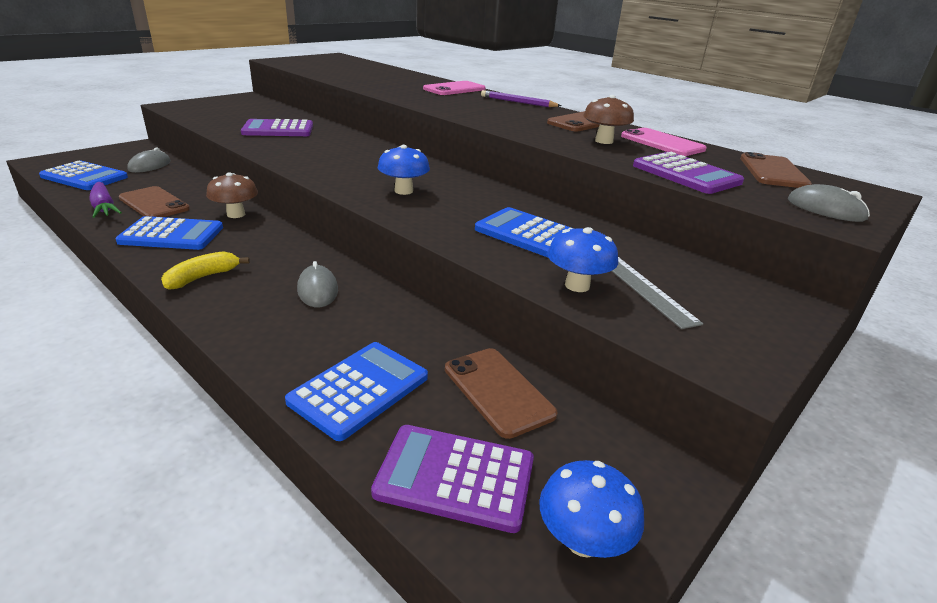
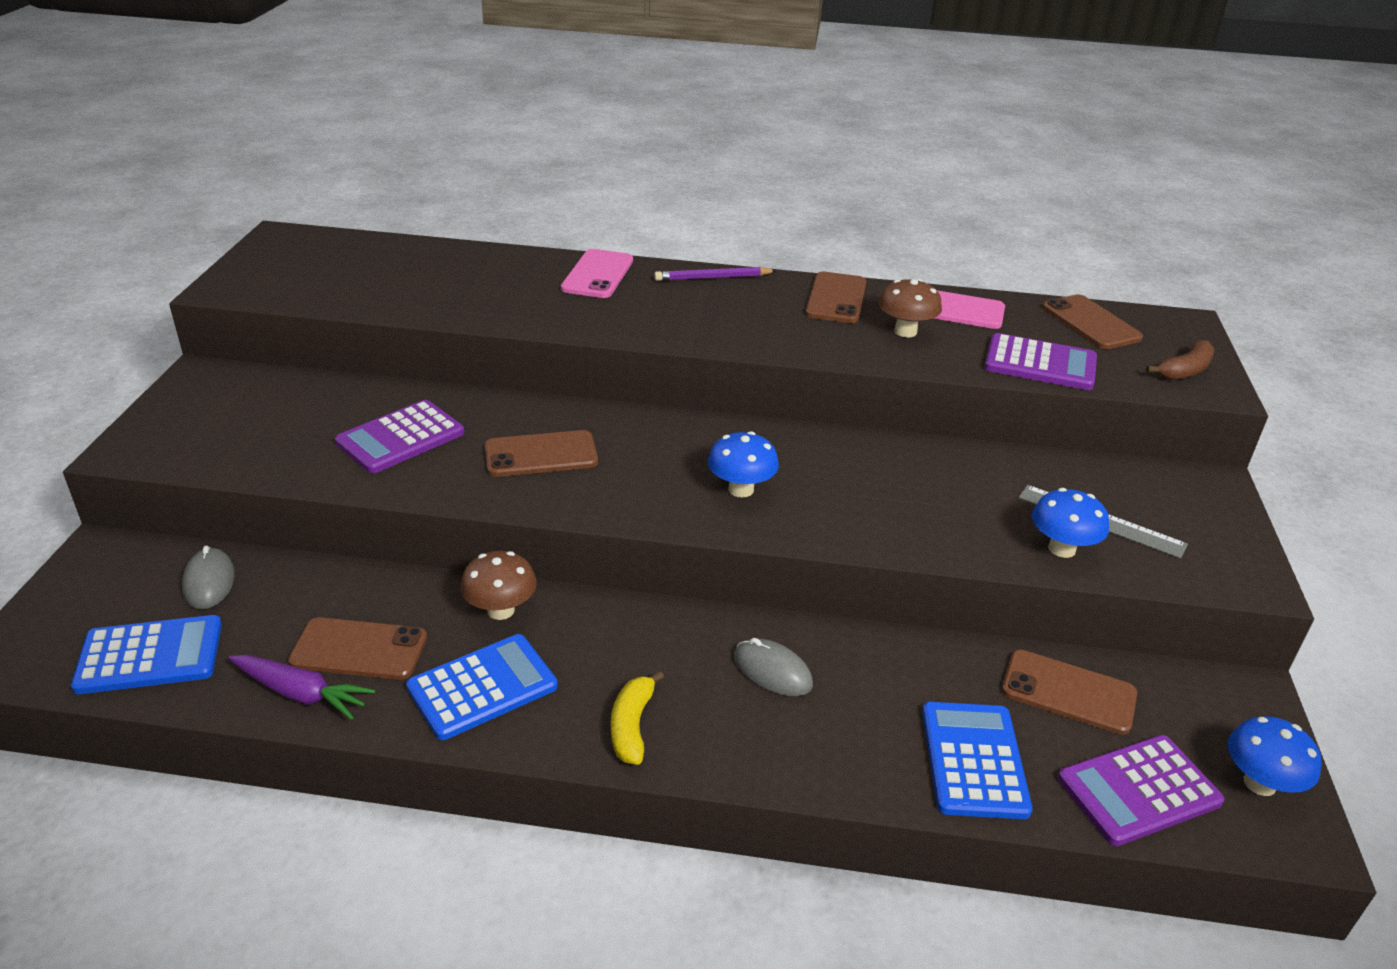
camera: 35 degrees left, 5 degrees up
blue calculator [475,207,574,258] -> none
grey mouse [788,184,870,222] -> brown banana [1146,340,1215,380]
none -> brown phone [485,430,598,477]

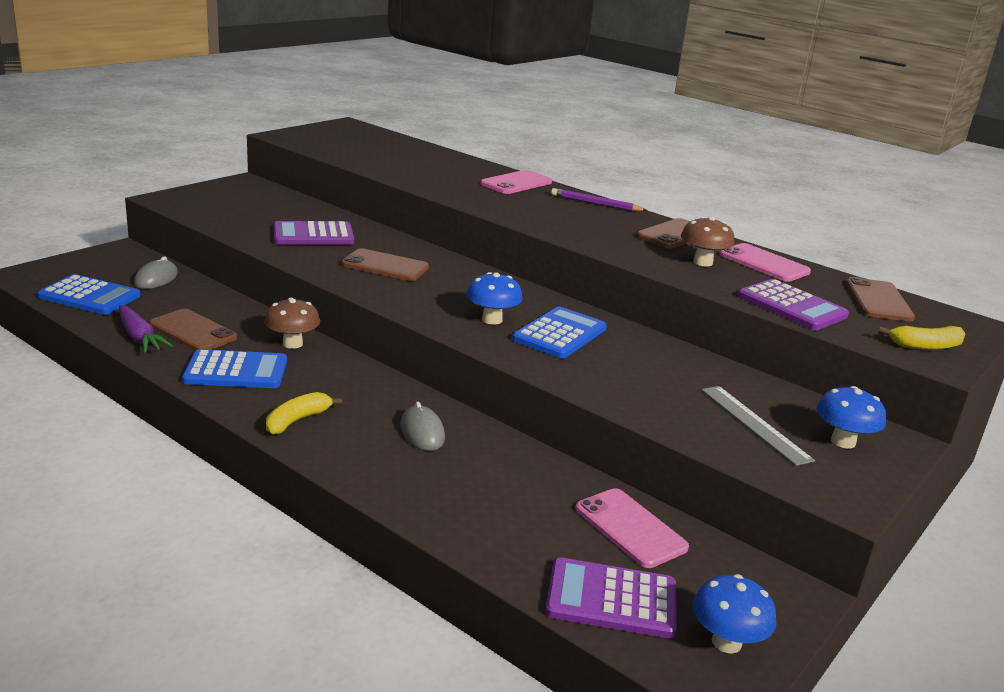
camera: 30 degrees right, 10 degrees down
blue calculator [922,702,1033,819] -> blue calculator moved to [512,307,607,359]
brown phone [1002,650,1137,735] -> pink phone [575,488,689,568]
blue mushroom [1032,488,1109,558] -> blue mushroom moved to [817,386,886,449]
brown banana [1146,340,1215,380] -> yellow banana [879,326,966,350]

